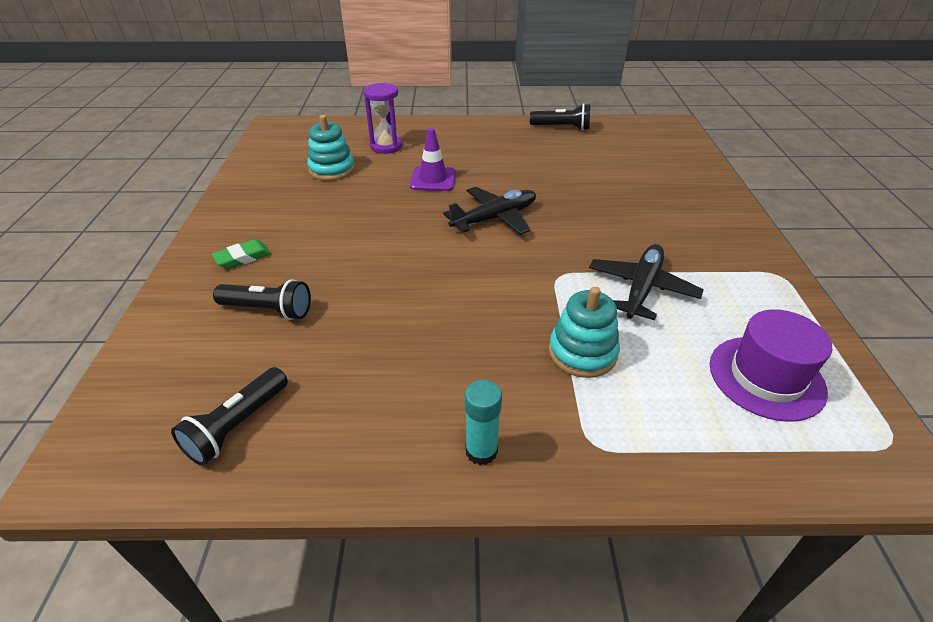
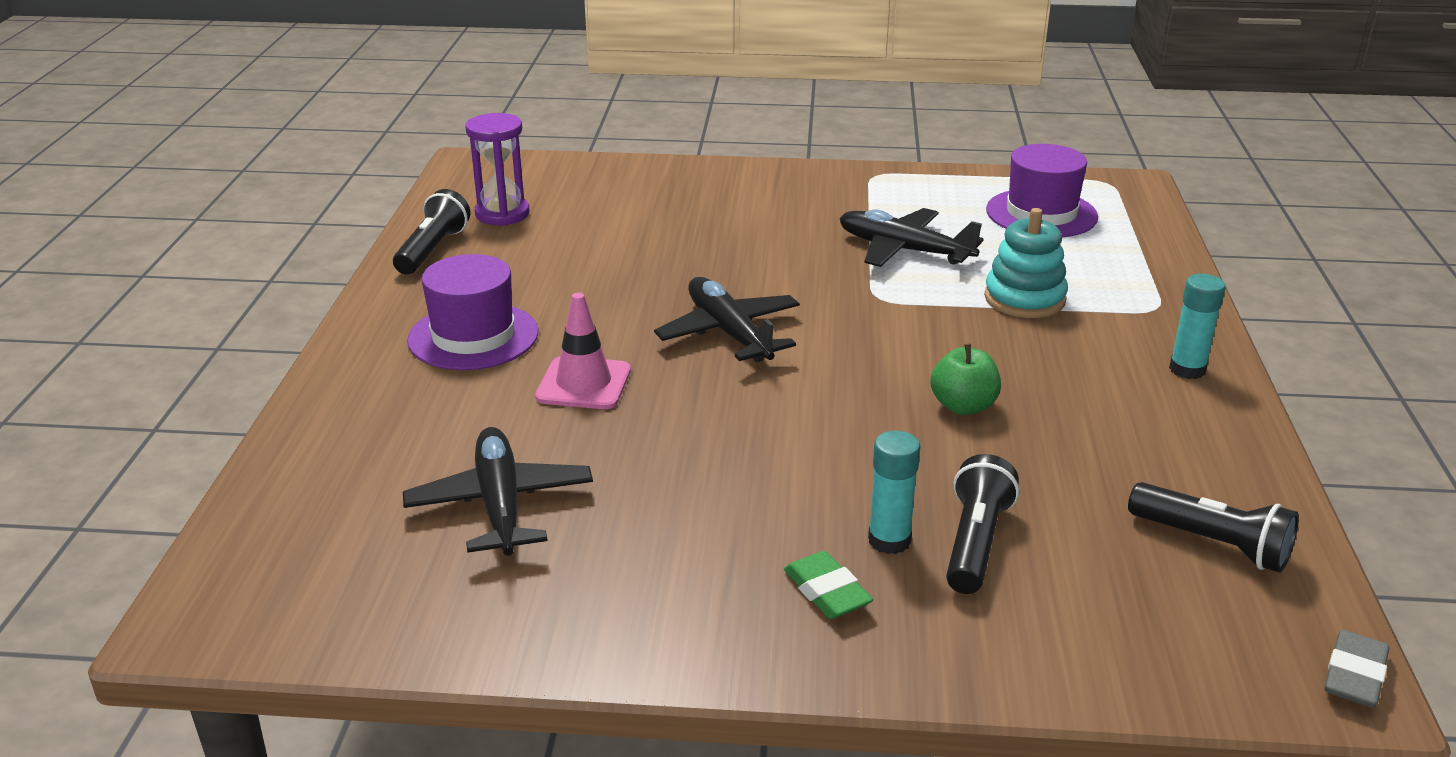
camera: 85 degrees left, 10 degrees down
turquoise stacking toy [307,115,355,181] -> black plane [403,427,593,556]
purple hourglass [363,83,402,154] -> purple hourglass moved to [465,113,529,226]
purple traffic cone [410,128,456,191] -> pink traffic cone [535,293,631,409]
none -> purple hat [407,254,538,370]
none -> turquoise glue stick [868,430,920,554]
none -> green apple [930,344,1001,415]
none -> grey eraser [1324,630,1390,708]

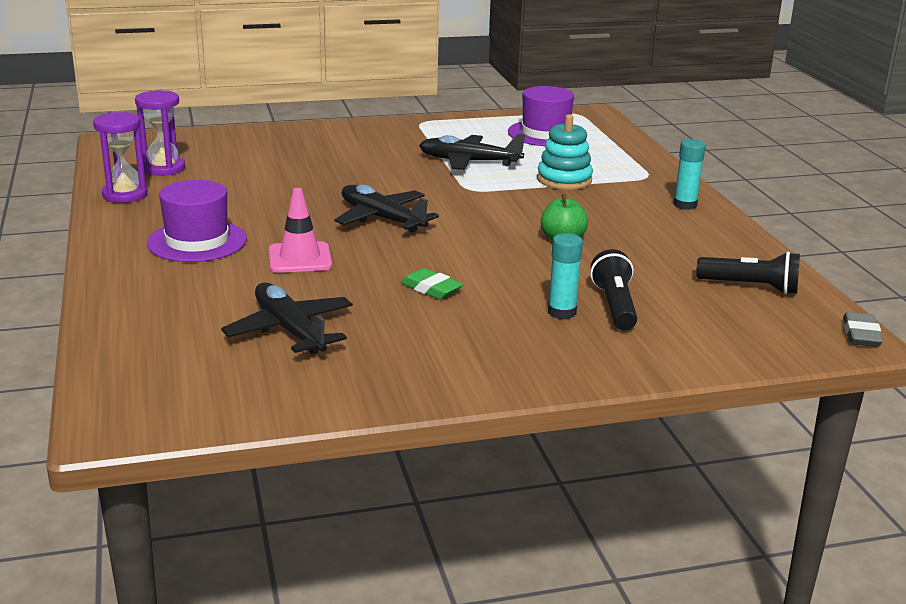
camera: 20 degrees left, 5 degrees down
black flashlight [393,189,470,275] -> purple hourglass [93,112,148,203]
green eraser [784,551,873,619] -> green eraser moved to [401,268,463,299]

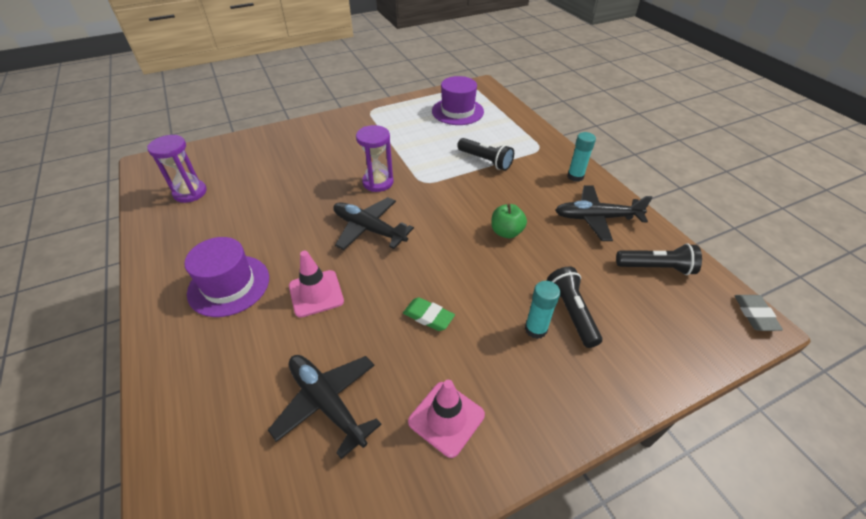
camera: 10 degrees left, 20 degrees up
purple hourglass [93,112,148,203] -> purple hourglass moved to [356,125,393,192]
black plane [419,134,525,170] -> black plane moved to [555,185,653,241]
turquoise stacking toy [537,114,593,190] -> black flashlight [457,138,514,171]
none -> pink traffic cone [408,380,485,458]

